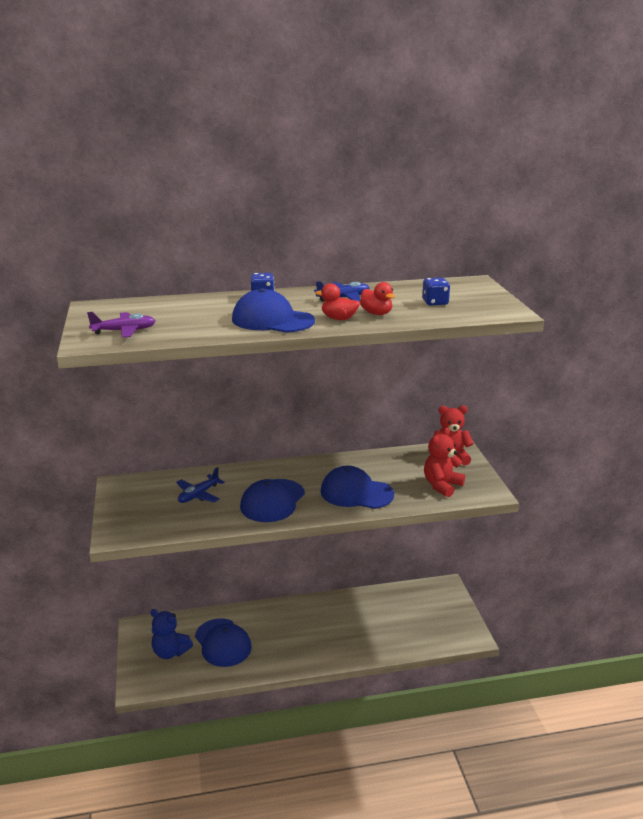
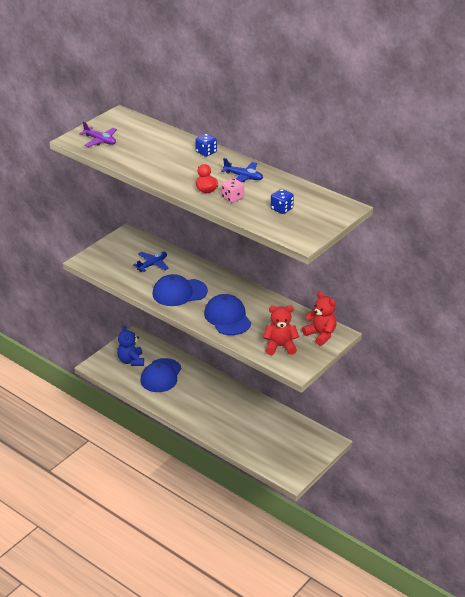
camera: 50 degrees right, 10 degrees up
blue plane [176,467,225,503] -> blue plane turned 135 degrees clockwise [133,252,169,272]
blue cap [232,288,315,333] -> none
red duck [360,282,395,315] -> pink dice [221,178,244,203]

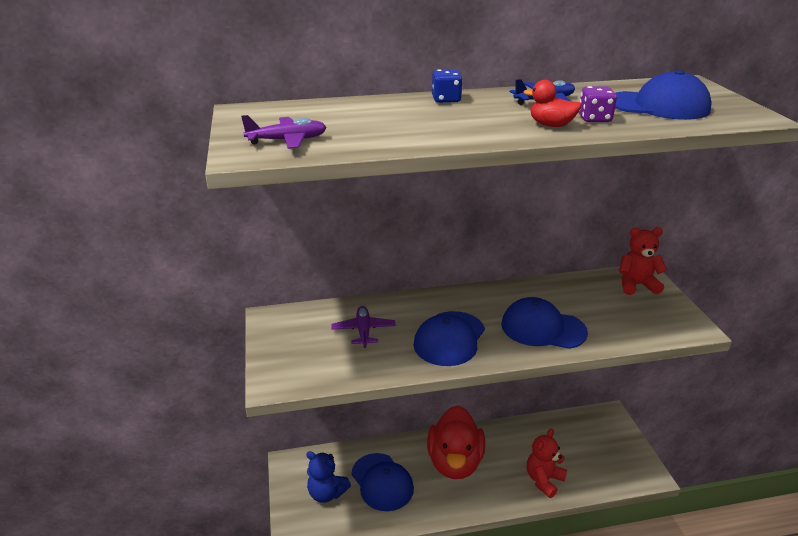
camera: 50 degrees left, 5 degrees down
blue plane [133,252,169,272] -> purple plane [331,306,396,347]
pink dice [221,178,244,203] -> purple dice [579,86,617,122]
red teddy bear [263,305,299,355] -> red teddy bear moved to [527,429,567,498]
blue dice [271,189,294,214] -> blue cap [615,70,711,120]
none -> red duck [427,405,485,479]

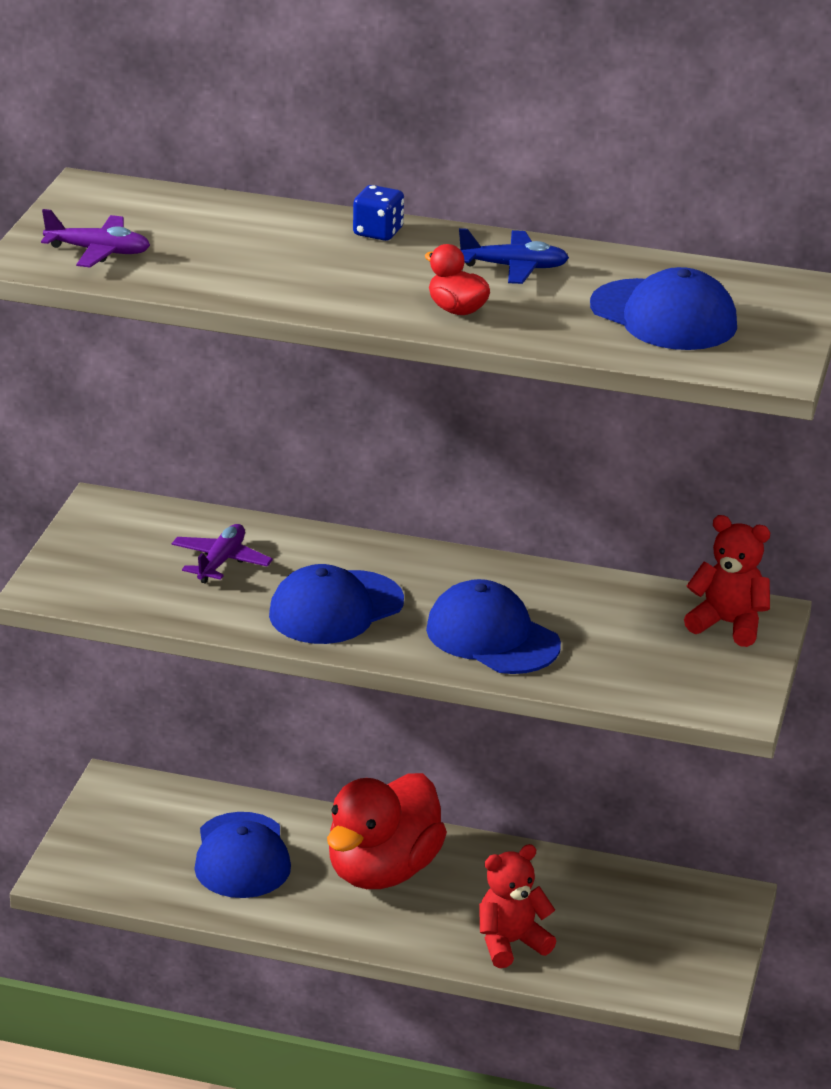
camera: 25 degrees right, 0 degrees up
blue teddy bear [306,451,351,503] -> none
purple dice [579,86,617,122] -> none

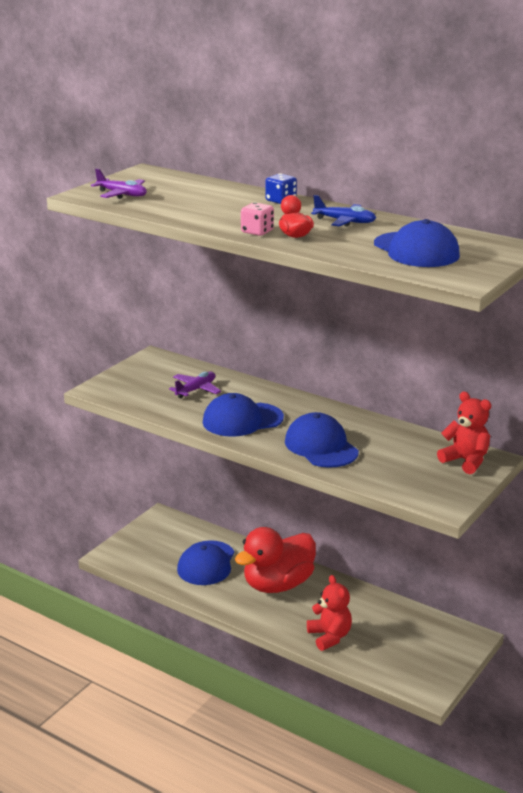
camera: 20 degrees right, 5 degrees down
red teddy bear [479,844,556,968] -> red teddy bear turned 75 degrees clockwise [307,575,352,651]
none -> pink dice [241,202,274,236]

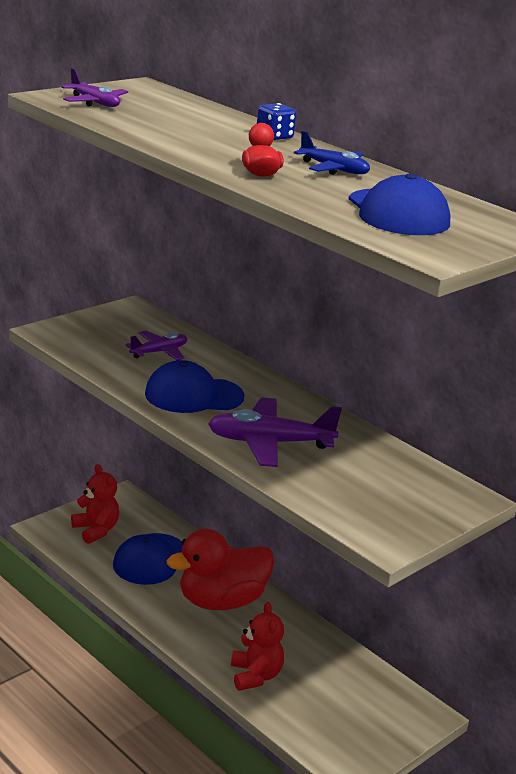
camera: 10 degrees right, 0 degrees up
pink dice [241,202,274,236] -> none
blue cap [285,412,359,468] -> purple plane [208,397,342,467]
red teddy bear [437,391,491,474] -> red teddy bear moved to [71,464,119,544]

